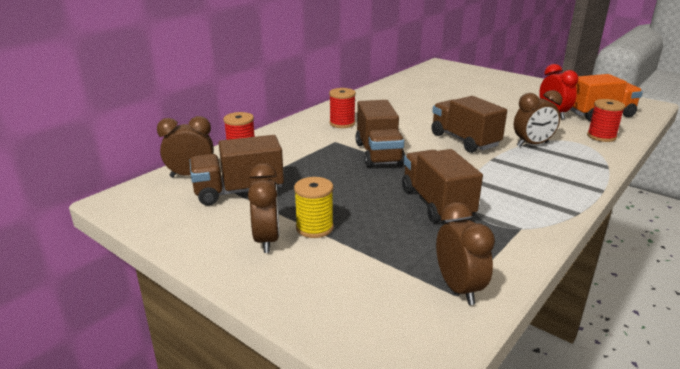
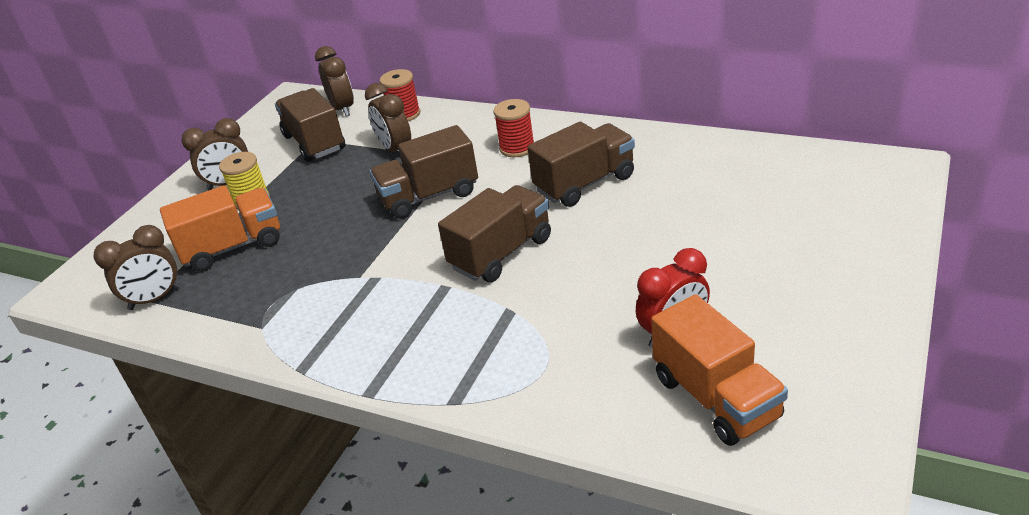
camera: 80 degrees right, 10 degrees up
brown truck [402,149,483,223] -> brown truck moved to [527,122,635,207]
brown clock [514,90,562,147] -> brown clock moved to [365,83,411,152]
red spool [587,99,625,142] -> none
none -> orange truck [160,185,280,272]

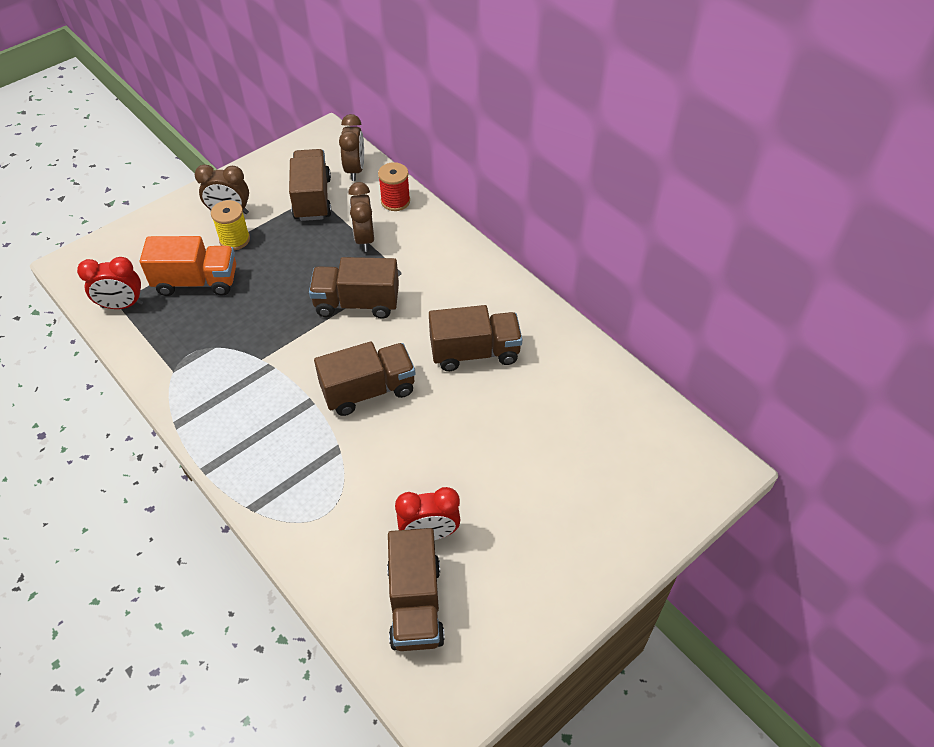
camera: 20 degrees right, 15 degrees up
brown clock [94,225,180,310] -> red clock [77,257,143,309]
red spool [493,99,534,157] -> none
orange truck [651,294,788,446] -> brown truck [387,528,445,651]

